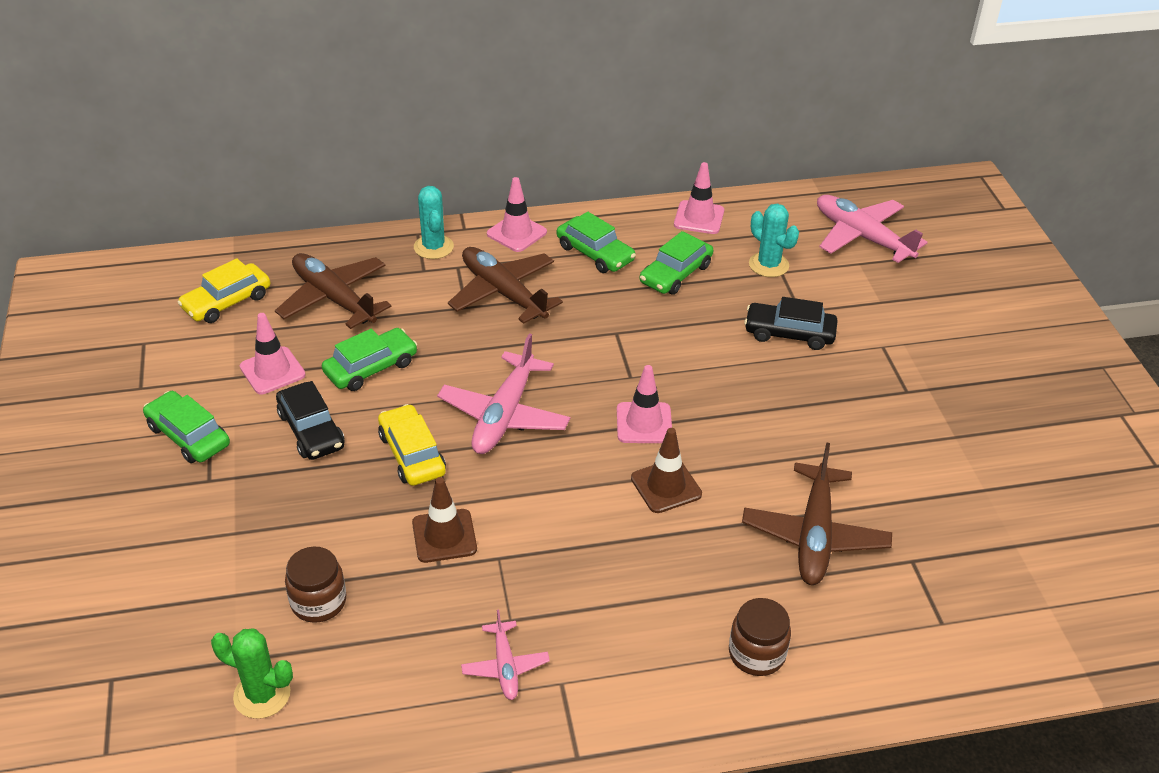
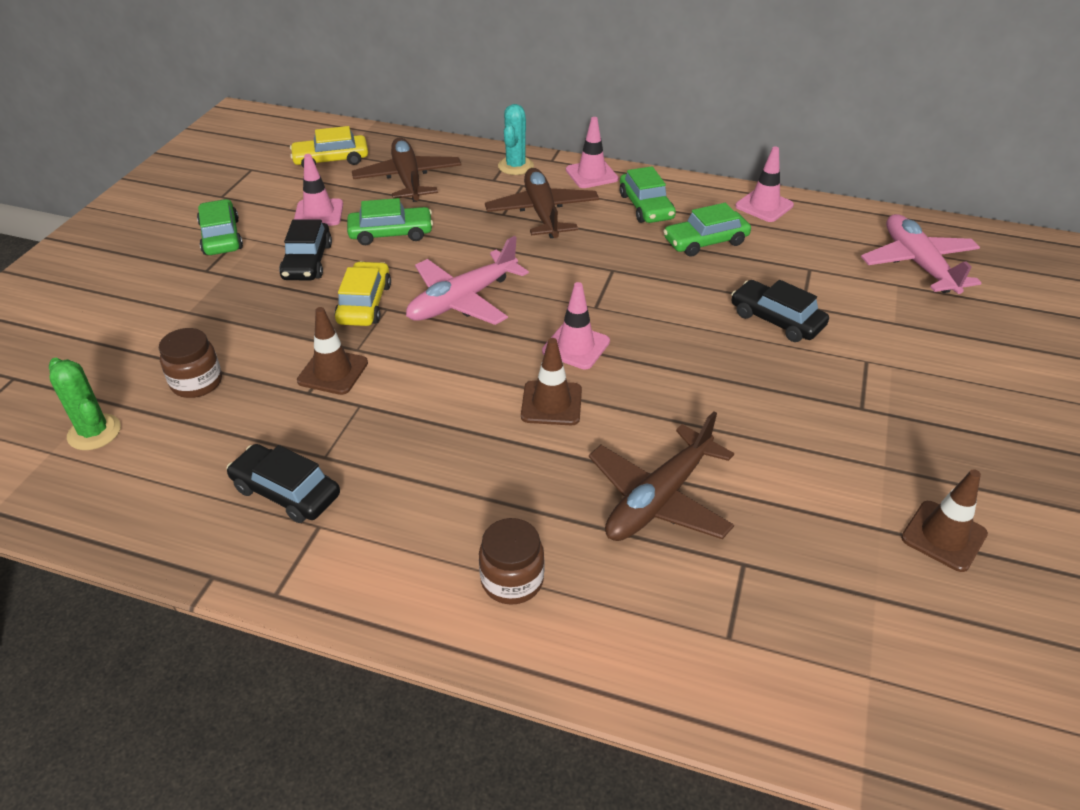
camera: 30 degrees right, 0 degrees up
pink plane [461,610,550,700] -> black car [227,444,340,523]
turquoise cactus [749,204,799,277] -> none
none -> brown traffic cone [901,469,988,572]

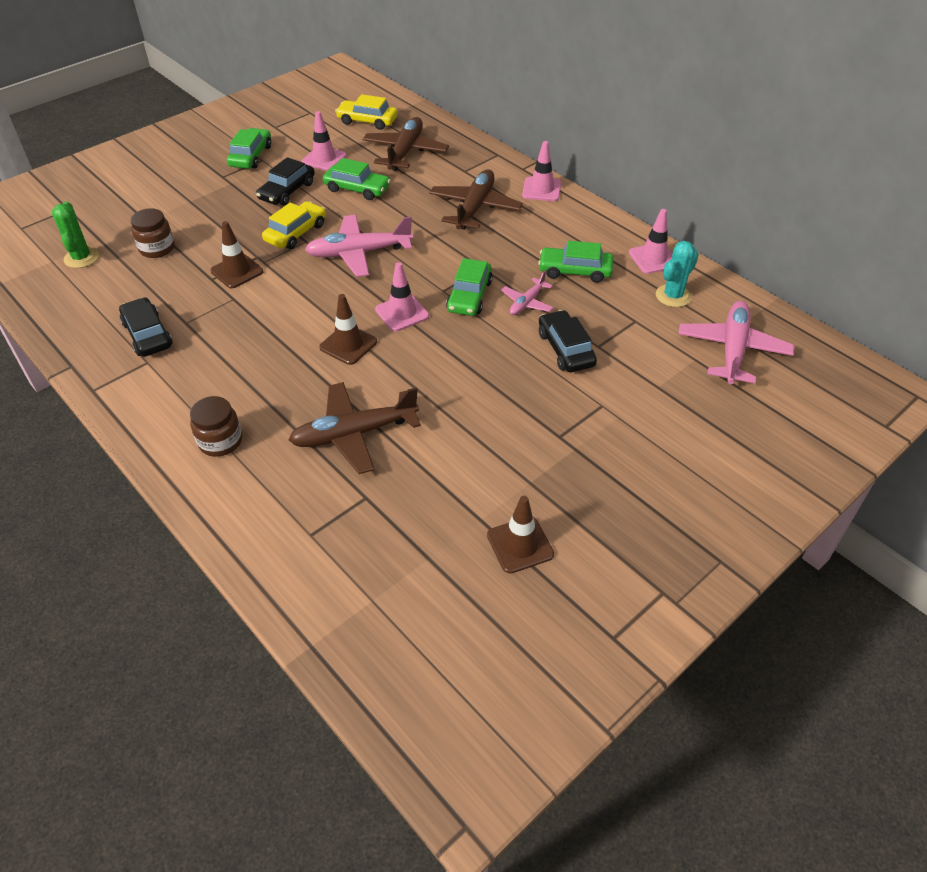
camera: 30 degrees right, 5 degrees up
turquoise cactus [498,104,534,175] -> turquoise cactus moved to [656,241,699,307]
green car [620,166,676,223] -> green car moved to [446,258,493,316]
none -> pink plane [501,271,553,315]

